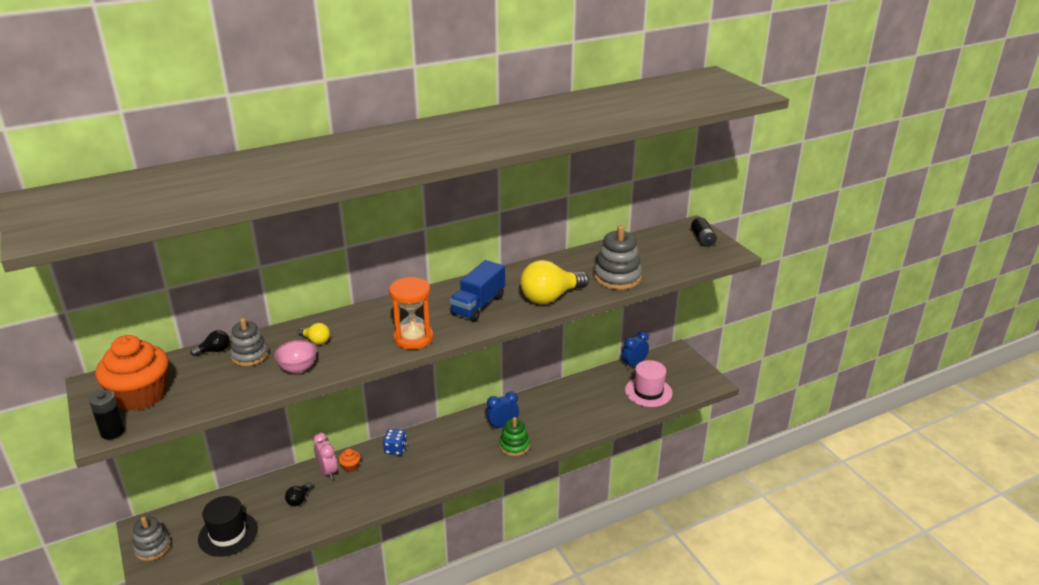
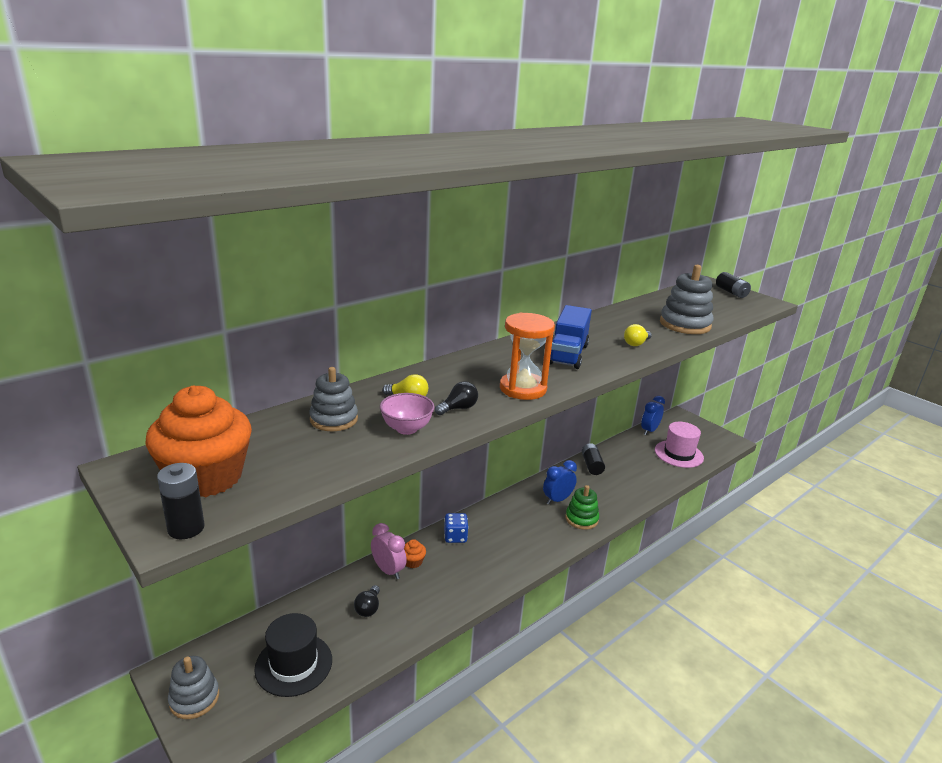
camera: 15 degrees left, 5 degrees down
black light bulb [190,330,230,356] -> black light bulb moved to [435,381,478,415]
yellow light bulb [520,260,589,304] -> yellow light bulb [624,324,652,346], size x0.46
none -> black battery [582,443,605,475]

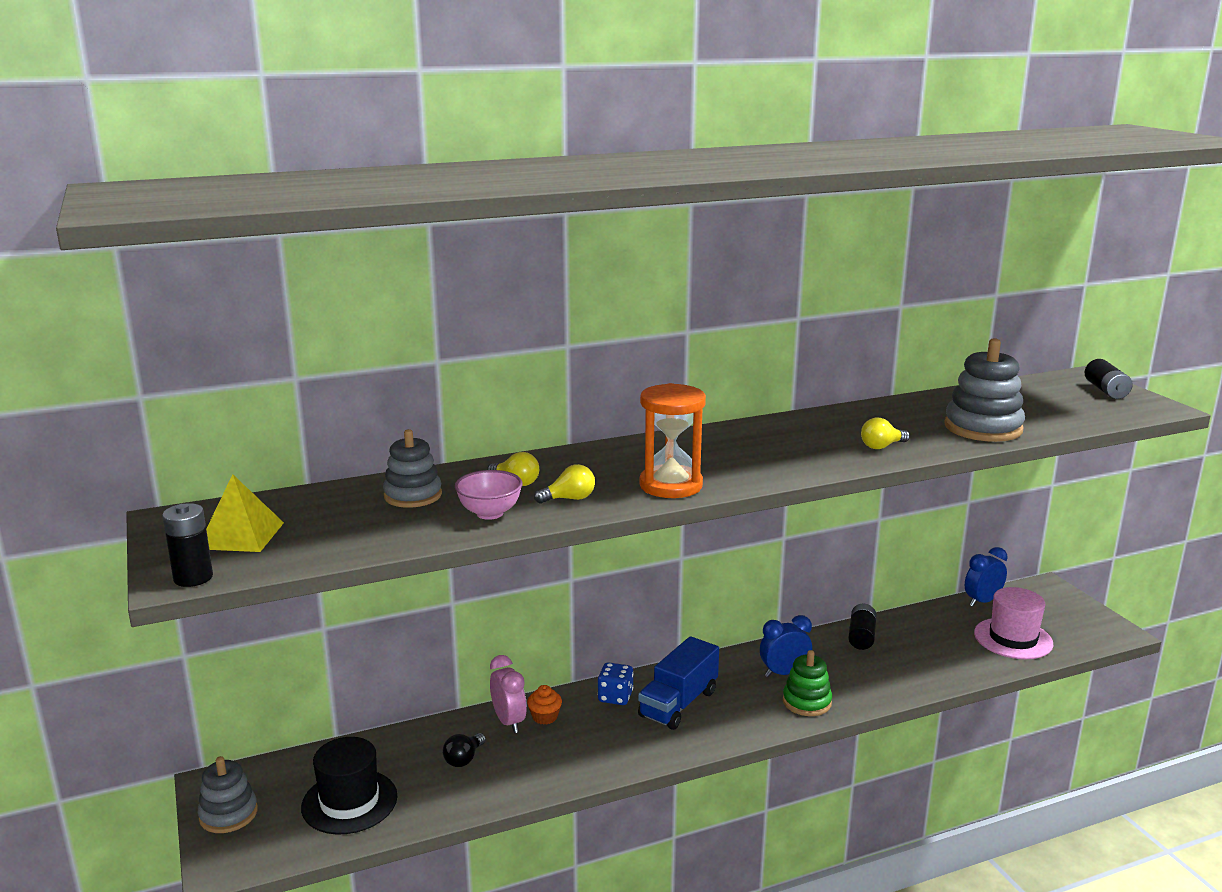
camera: 20 degrees right, 5 degrees down
orange cupcake [145,386,252,497] -> yellow pyramid [206,474,284,552]
black light bulb [435,381,478,415] -> yellow light bulb [534,464,595,504]
blue truck [550,305,592,369] -> blue truck moved to [638,636,719,730]

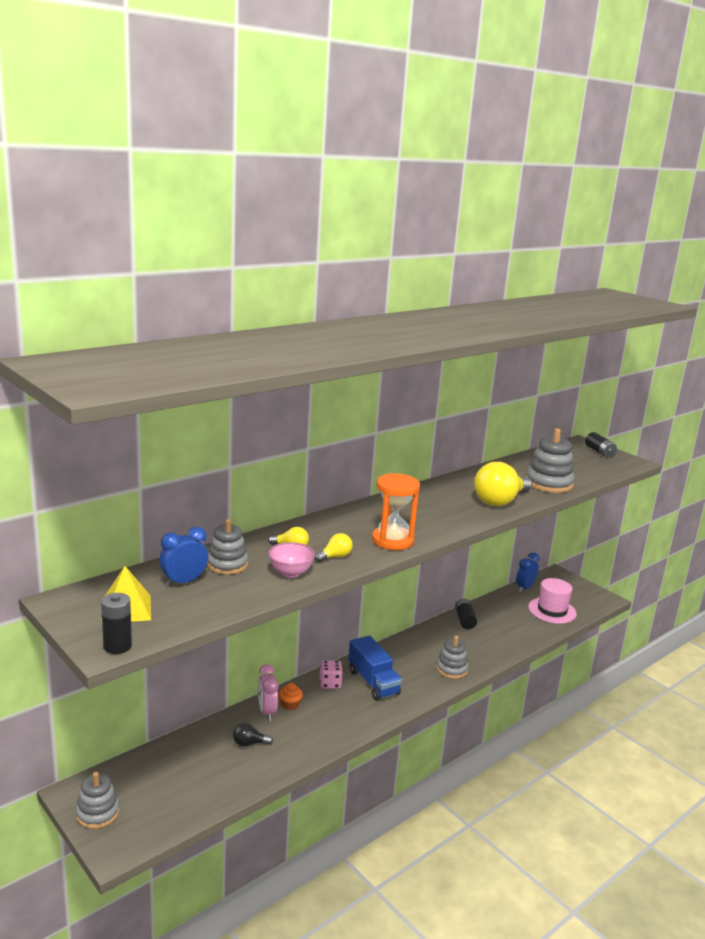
camera: 20 degrees left, 0 degrees up
black hat [301,737,398,834] -> none
black light bulb [443,733,486,767] -> black light bulb turned 75 degrees clockwise [233,723,273,746]
pink clock [490,655,527,733] -> pink clock turned 150 degrees counterclockwise [258,664,279,721]
blue dice [598,662,634,705] -> pink dice [320,660,343,689]
blue truck [638,636,719,730] -> blue truck turned 45 degrees counterclockwise [348,635,402,701]
blue clock [760,615,812,677] -> blue clock moved to [159,527,208,587]
green stacking toy [783,650,832,716] -> grey stacking toy [436,636,469,679]
yellow light bulb [861,418,910,449] -> yellow light bulb [474,462,531,506], size x2.17

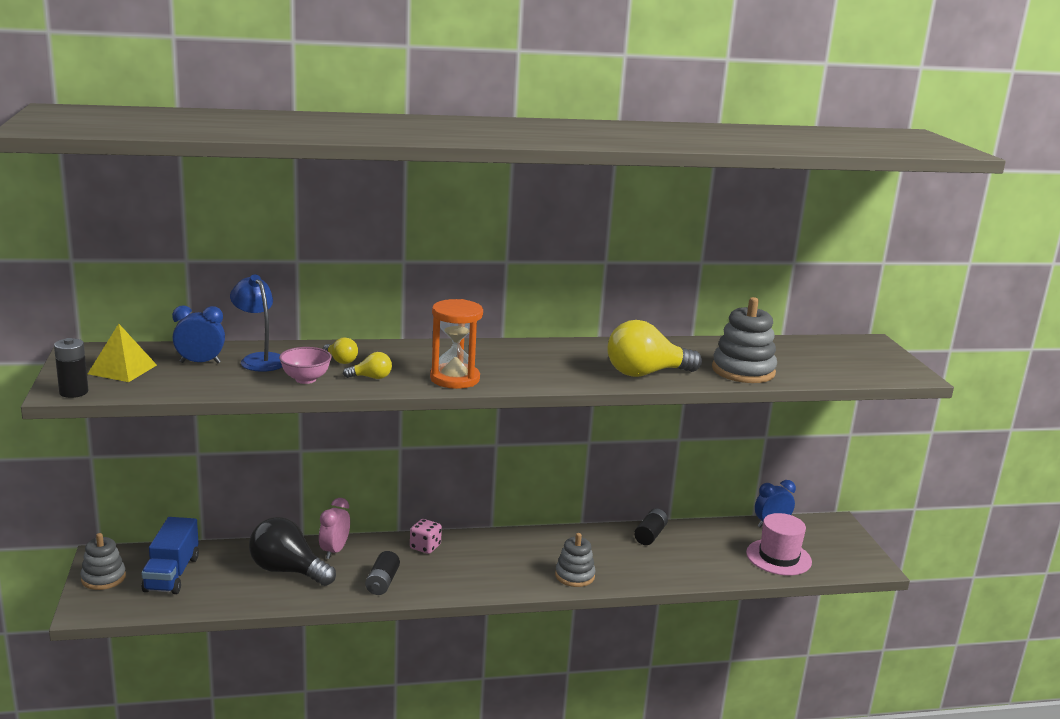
camera: 30 degrees right, 0 degrees up
grey stacking toy [207,519,248,575] -> blue lamp [230,274,282,372]
black light bulb [233,723,273,746] -> black light bulb [249,517,336,586], size x2.17
orange cupcake [278,683,303,710] -> none
blue truck [348,635,402,701] -> blue truck moved to [141,517,199,594]
black battery [585,432,617,458] -> black battery moved to [365,551,400,595]

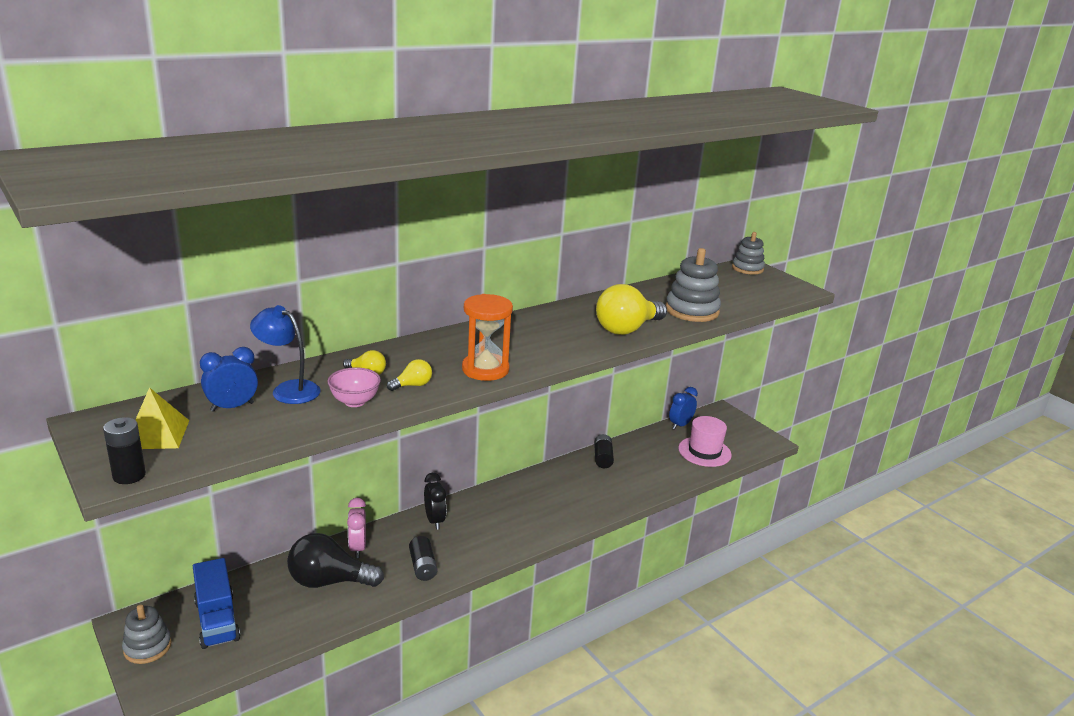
camera: 25 degrees left, 5 degrees up
pink dice [410,519,442,554] -> black clock [424,473,446,530]
grey stacking toy [555,533,596,587] -> grey stacking toy moved to [732,232,765,275]

